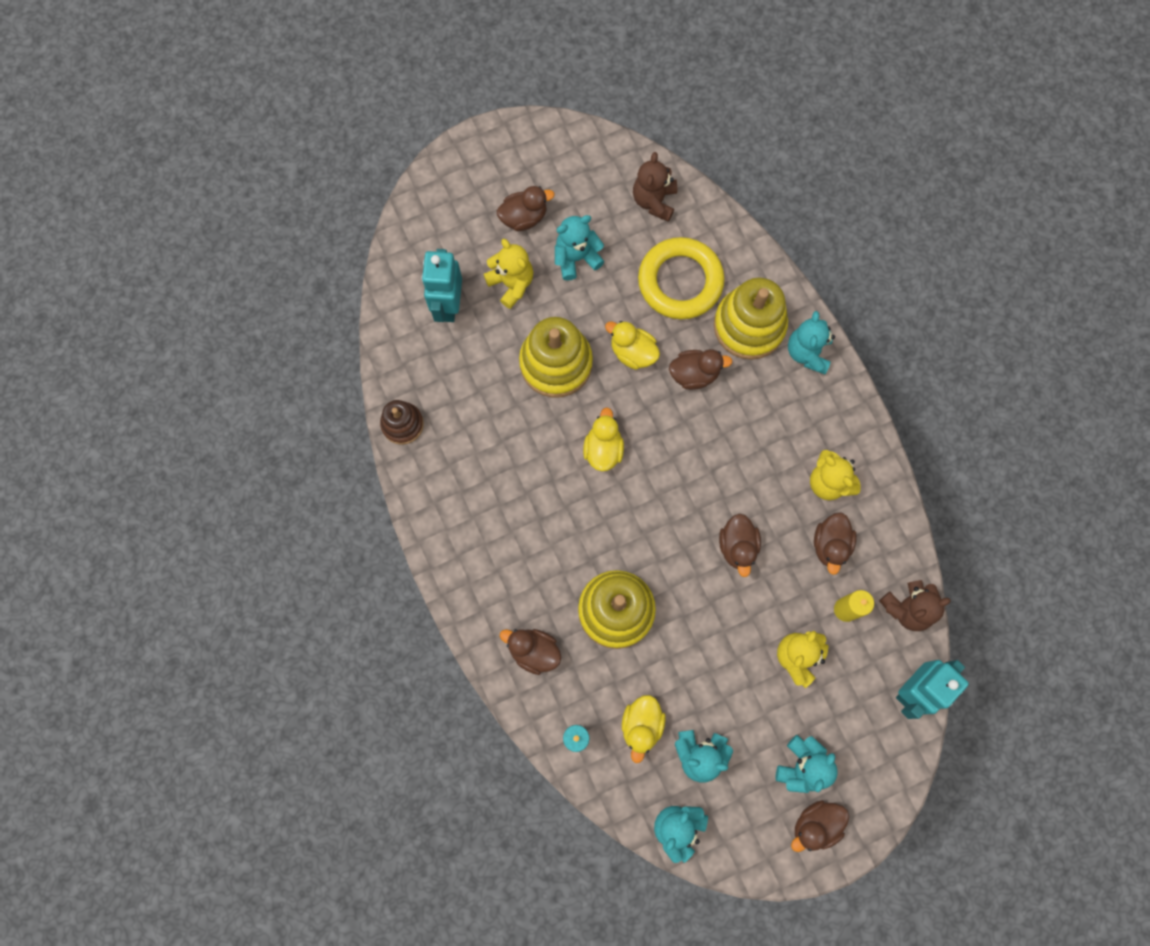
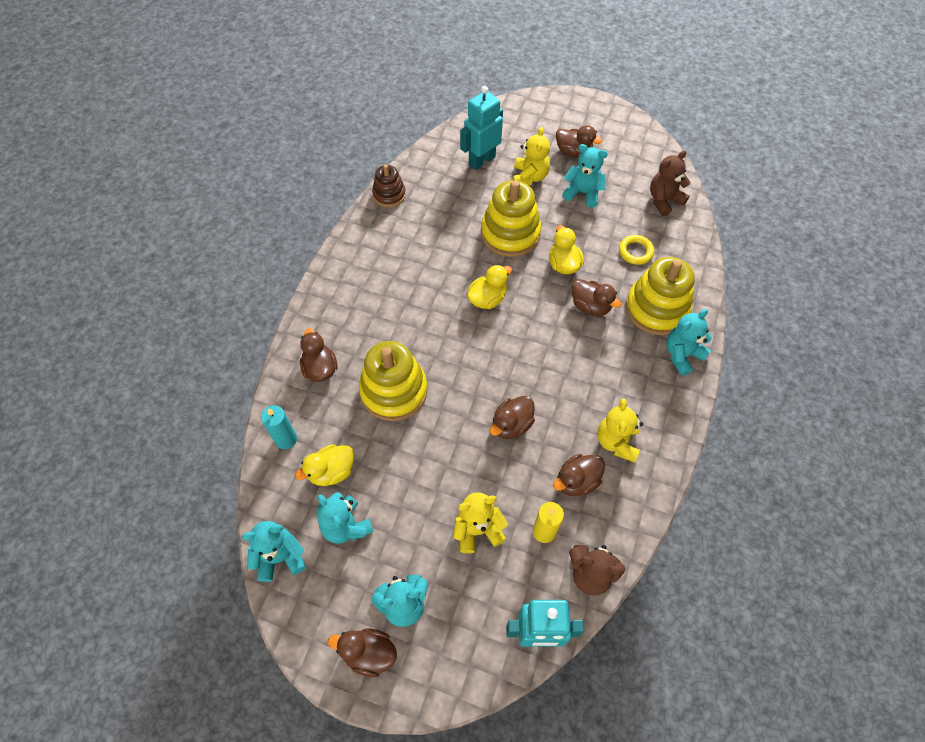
camera: 45 degrees right, 15 degrees down
yellow ring [638,237,725,319] -> yellow ring [619,235,654,265], size x0.49

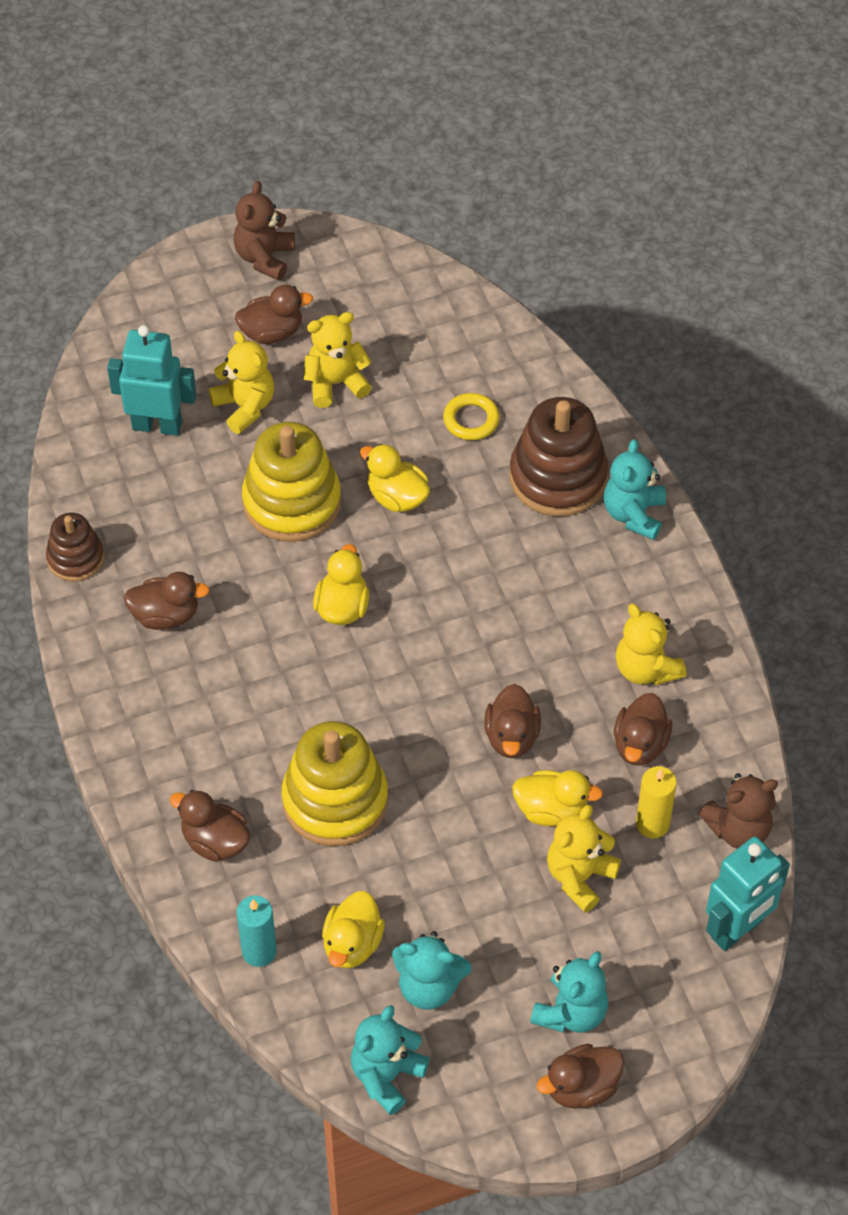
camera: 40 degrees left, 5 degrees down
turquoise robot [460,86,503,170] -> turquoise robot turned 90 degrees clockwise [107,325,197,436]
turquoise teddy bear [562,144,608,208] -> yellow teddy bear [304,312,372,408]
brown duck [572,279,621,316] -> brown duck moved to [124,572,210,630]
yellow stacking toy [626,257,695,335] -> brown stacking toy [509,397,608,516]
brown teddy bear [650,150,691,216] -> brown teddy bear moved to [234,181,295,281]
none -> yellow duck [512,770,603,826]

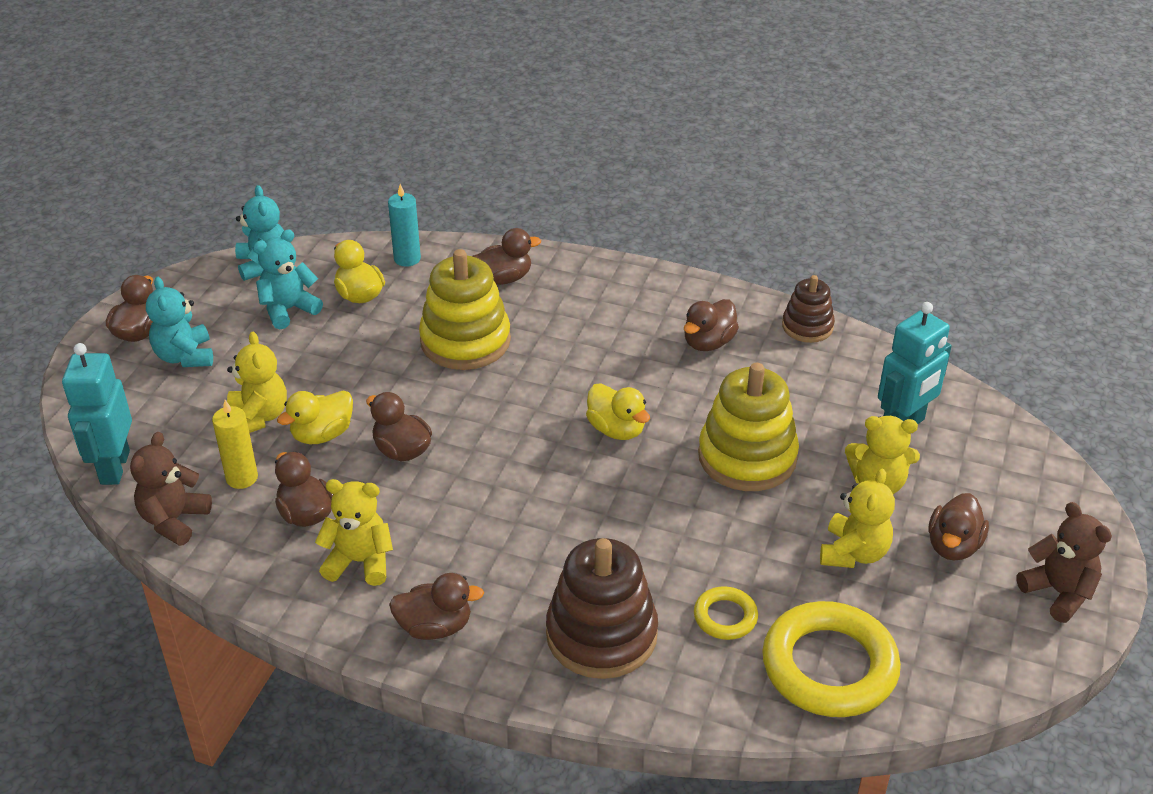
camera: 130 degrees right, 15 degrees down
yellow duck [360,444,430,512] -> none
turquoise teddy bear [604,439,666,540] -> none
none -> brown duck [389,573,484,640]
none -> yellow ring [762,601,901,717]

